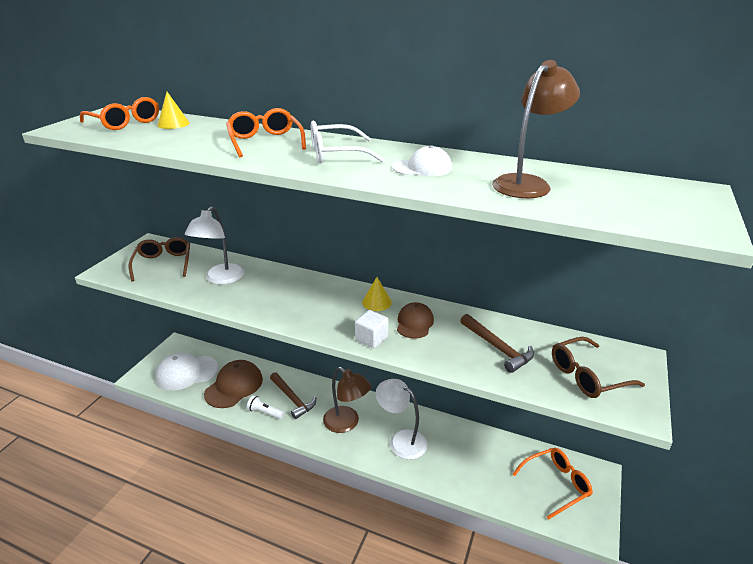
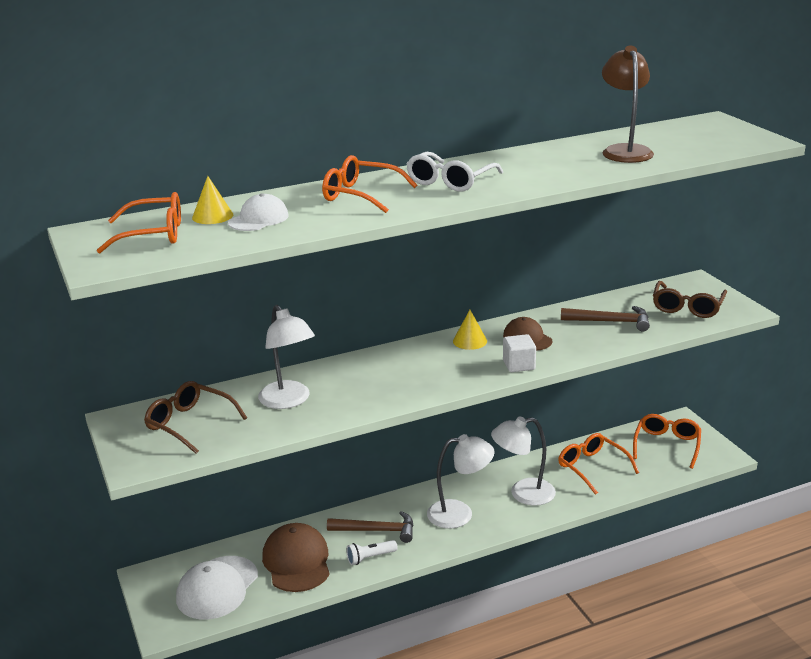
camera: 45 degrees left, 5 degrees down
brown lamp [323,367,371,433] -> white lamp [427,434,495,528]
white cap [393,145,452,176] -> white cap moved to [228,193,289,231]
none -> orange glasses [558,433,639,495]

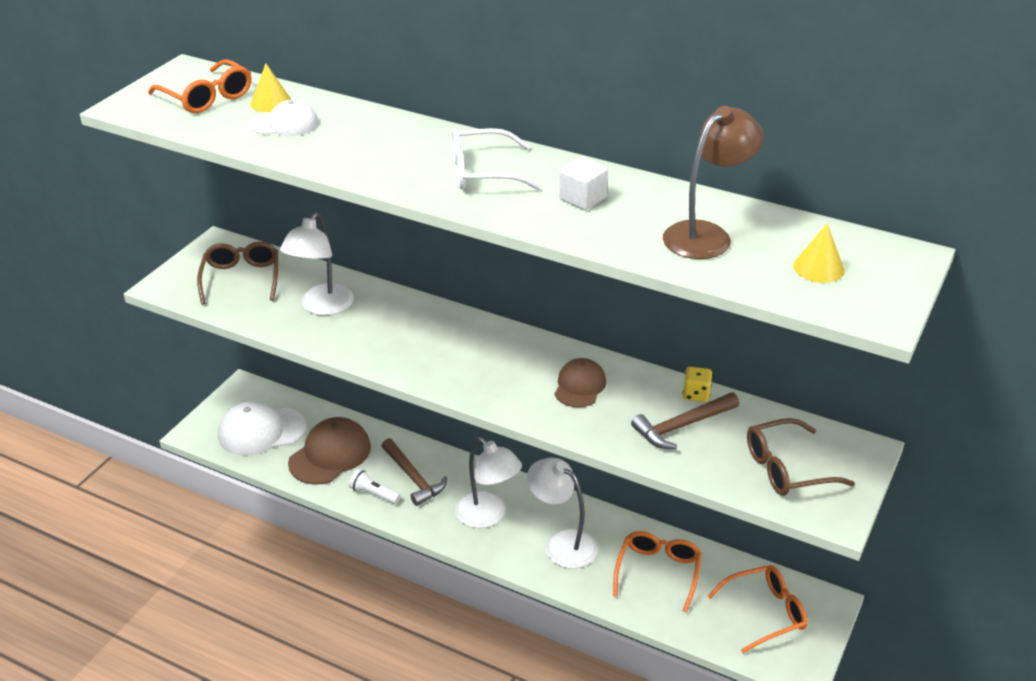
camera: 50 degrees right, 10 degrees up
orange glasses [322,155,417,213] -> none
yellow cone [453,310,487,350] -> yellow cone moved to [793,224,845,283]
white cube [503,334,536,372] -> white cube moved to [559,157,608,210]
brown hammer [561,306,650,331] -> brown hammer turned 90 degrees clockwise [631,392,739,449]
none -> yellow dice [683,367,713,402]

